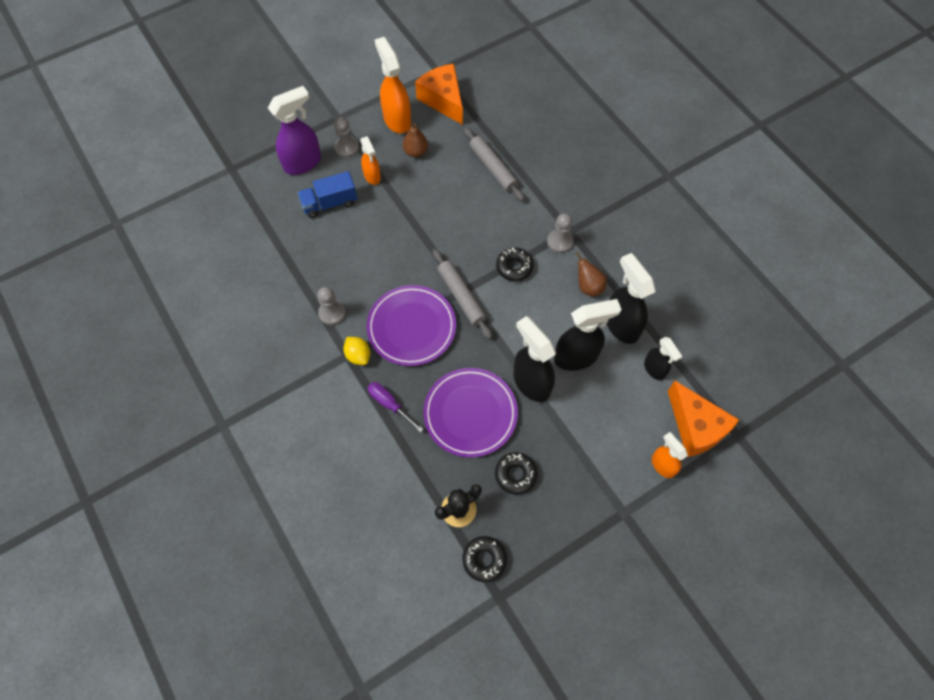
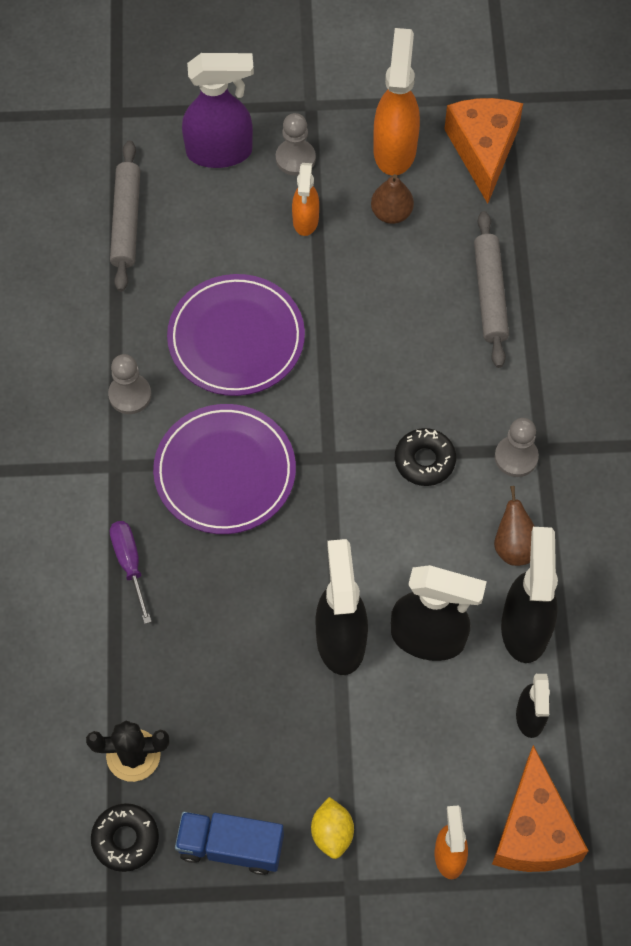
camera: 30 degrees right, 0 degrees up
blue truck [298,171,357,218] -> blue truck moved to [175,812,284,875]
yellow lemon [343,337,370,365] -> yellow lemon moved to [311,797,354,859]
purple plate [423,368,518,458] -> purple plate moved to [167,274,305,396]
grey rolling pin [433,249,492,339] -> grey rolling pin moved to [110,140,141,292]
black donut [495,452,538,495] -> none

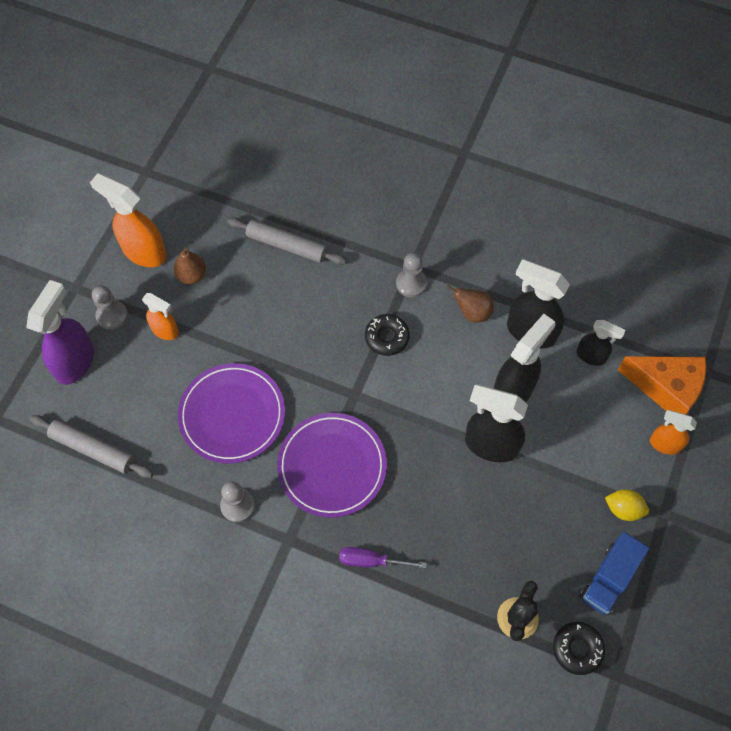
camera: 65 degrees left, 0 degrees up
orange cheese [444,98,523,204] -> none

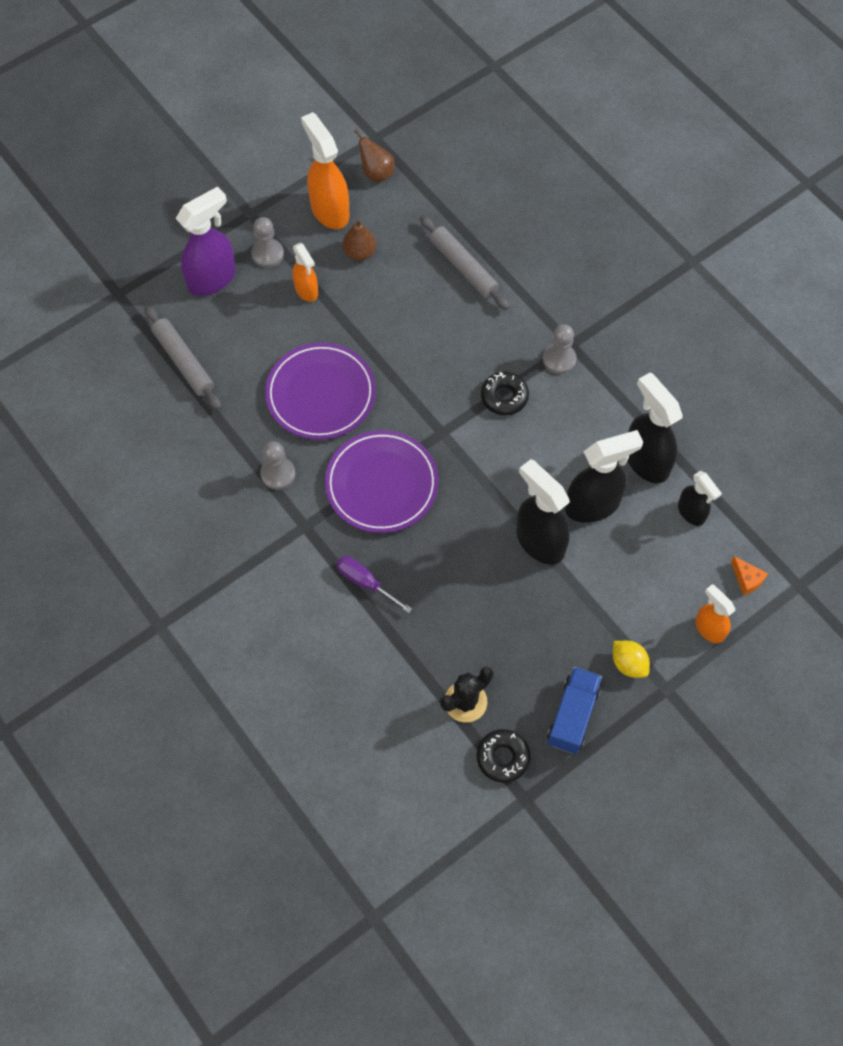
camera: 30 degrees right, 0 degrees up
brown pear [446,285,494,323] -> brown pear moved to [354,129,395,182]
blue truck [580,532,649,615] -> blue truck turned 135 degrees clockwise [547,667,602,754]
orange cheese [618,356,707,415] -> orange cheese [731,556,768,595], size x0.43

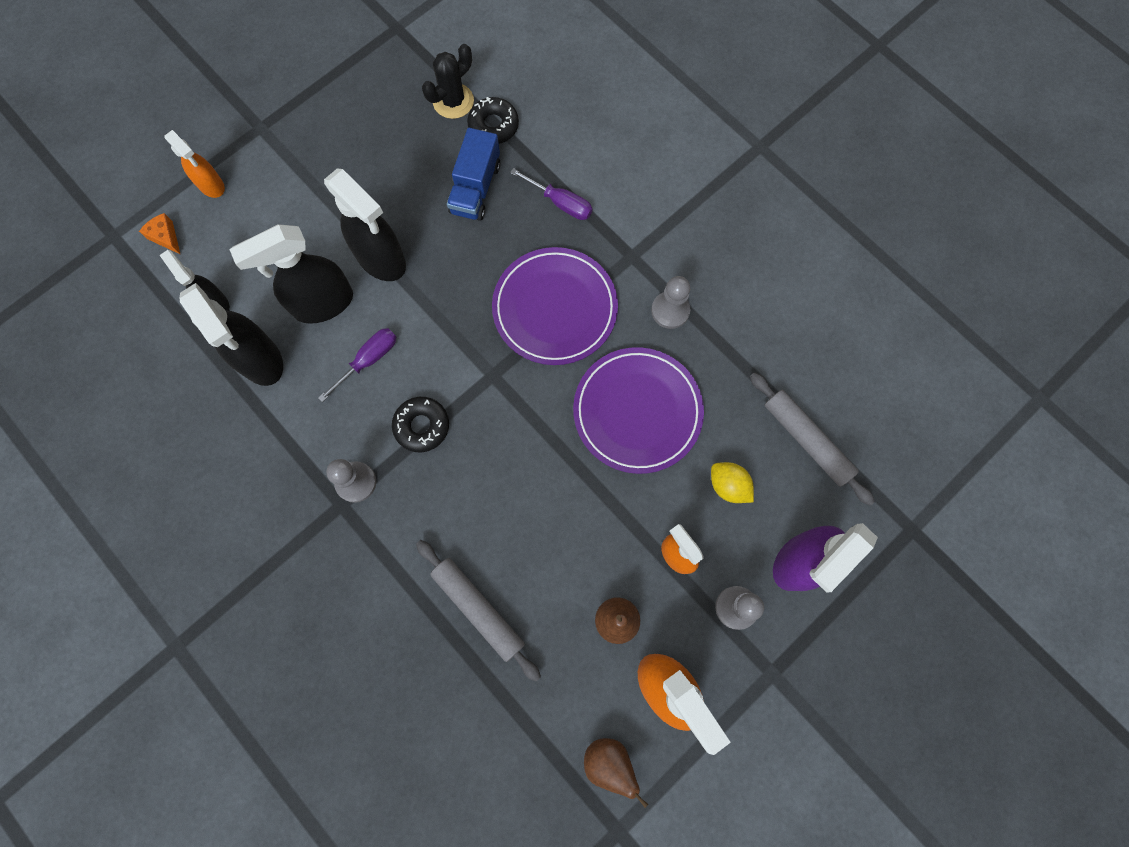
camera: 175 degrees right, 10 degrees up
black donut [477,729,531,783] -> black donut moved to [467,97,519,144]
blue truck [547,667,602,754] -> blue truck moved to [447,128,501,221]
yellow lemon [613,641,650,678] -> yellow lemon moved to [711,462,754,503]
none -> purple screwdriver [318,328,396,402]

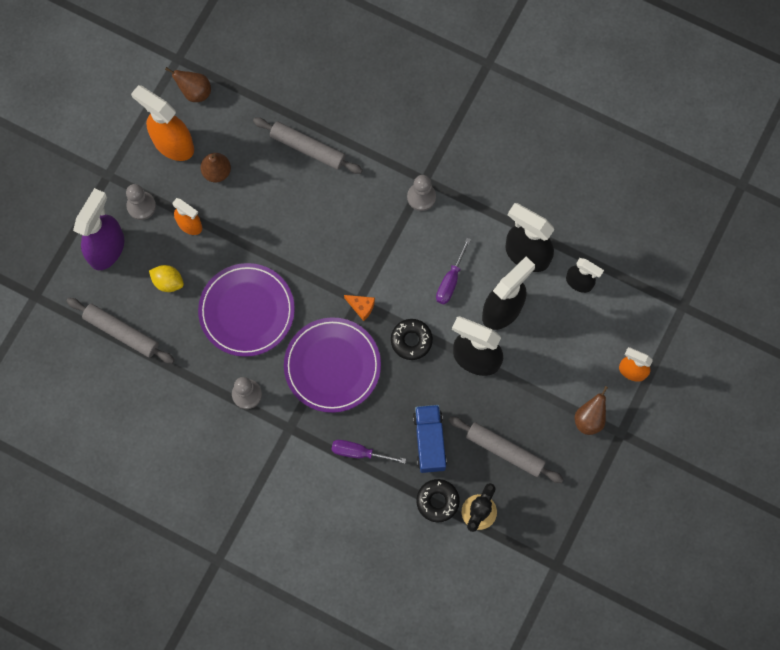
camera: 160 degrees right, 0 degrees up
orange cheese [139,213,180,254] -> orange cheese moved to [344,295,375,321]
black donut [392,397,449,452] -> black donut moved to [391,319,433,360]
none -> grey rolling pin [449,416,564,483]
none -> brown pear [575,386,608,435]

